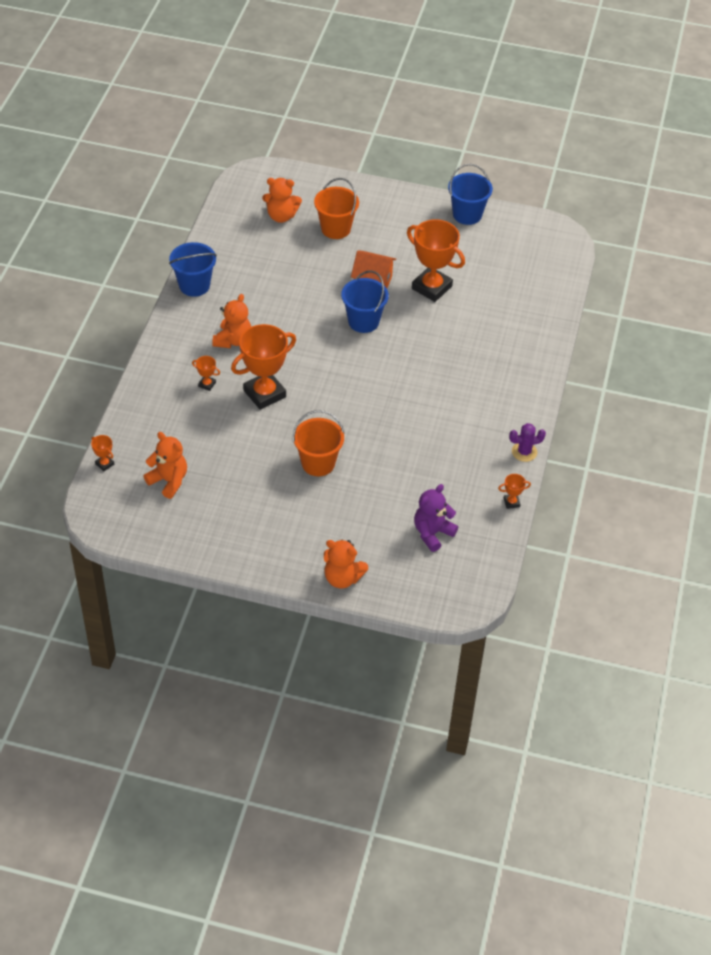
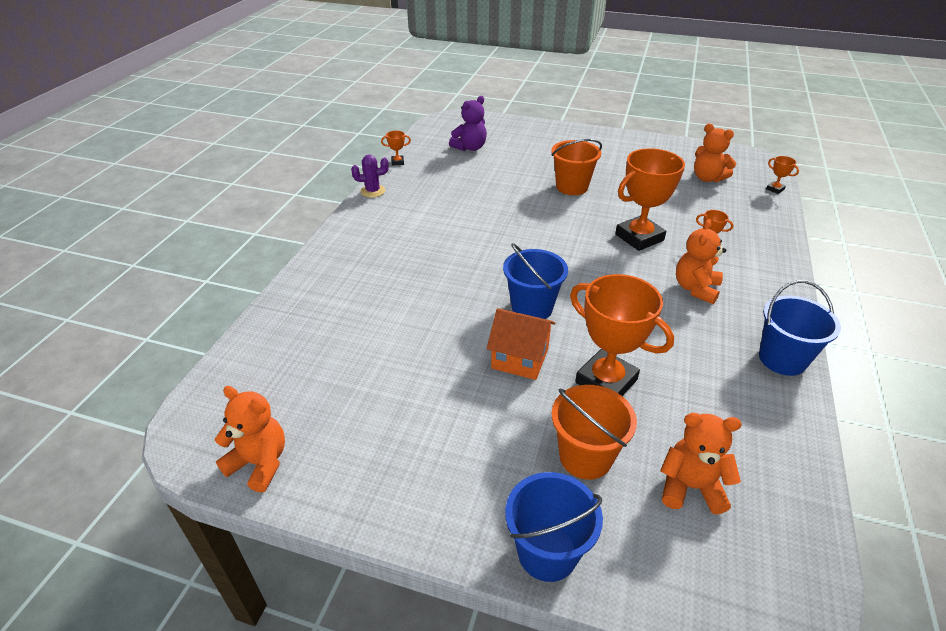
camera: 175 degrees left, 10 degrees down
orange teddy bear [324,539,368,588] -> orange teddy bear moved to [215,386,285,493]
orange trophy [407,219,465,302] -> orange trophy moved to [570,274,674,396]
blue bucket [448,164,493,225] -> blue bucket moved to [505,472,603,582]

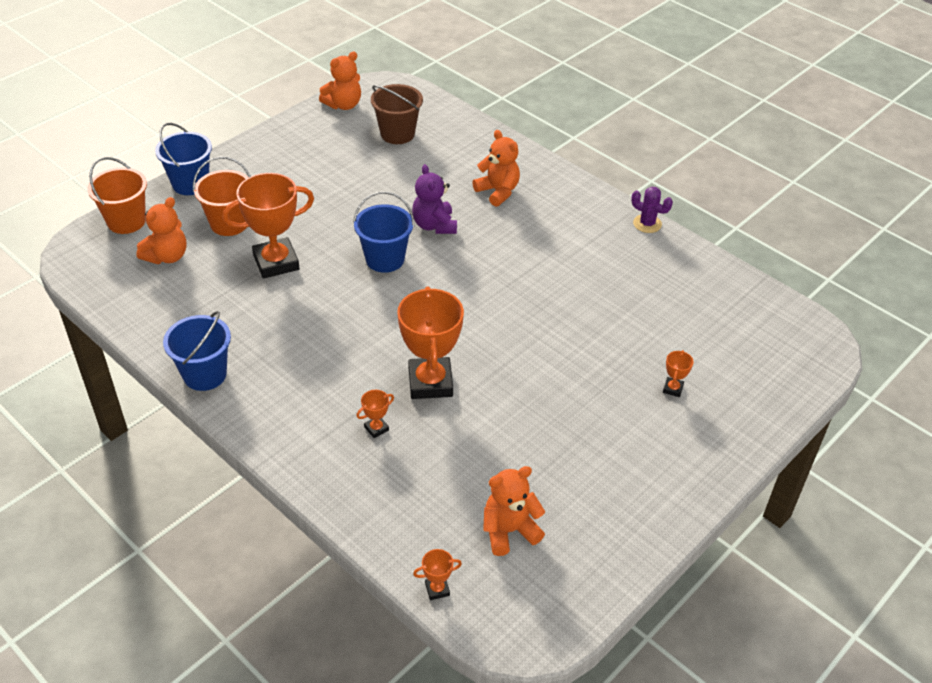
camera: 115 degrees right, 5 degrees up
purple cactus [351,154,389,198] -> purple cactus turned 75 degrees counterclockwise [631,186,673,233]
orange trophy [381,131,411,166] -> orange trophy moved to [663,350,694,397]
purple teddy bear [449,96,487,151] -> purple teddy bear moved to [412,164,457,234]
orange house [487,308,556,380] -> none
orange bucket [551,139,602,195] -> orange bucket moved to [87,157,147,234]
orange teddy bear [676,219,726,304] -> orange teddy bear moved to [472,130,520,207]
none -> brown bucket [371,84,423,144]

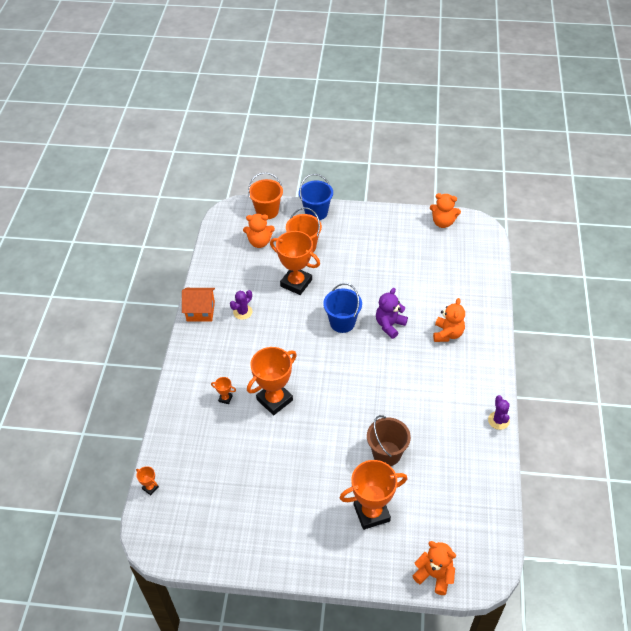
camera: 55 degrees right, 5 degrees up
blue bucket [163,311,231,391] -> orange house [182,288,215,322]
brown bucket [371,84,423,144] -> brown bucket moved to [367,415,411,466]
orange teddy bear [483,466,545,556] -> orange teddy bear moved to [413,541,456,595]
orange trophy [663,350,694,397] -> orange trophy [340,460,408,530], size x2.37
none -> purple cactus [230,290,252,320]

